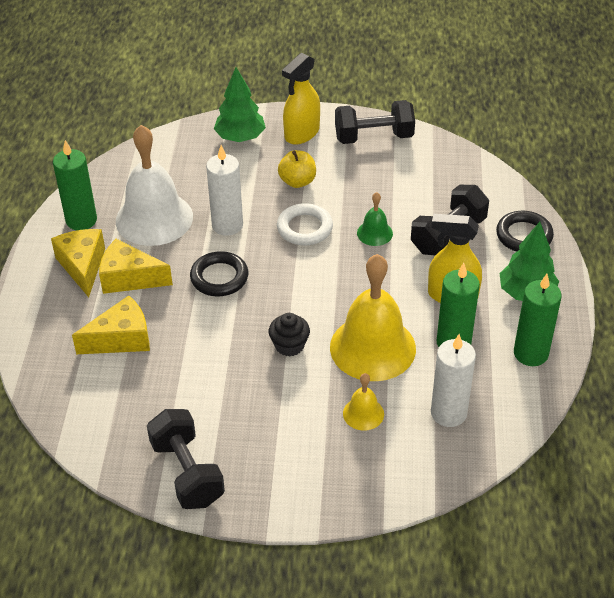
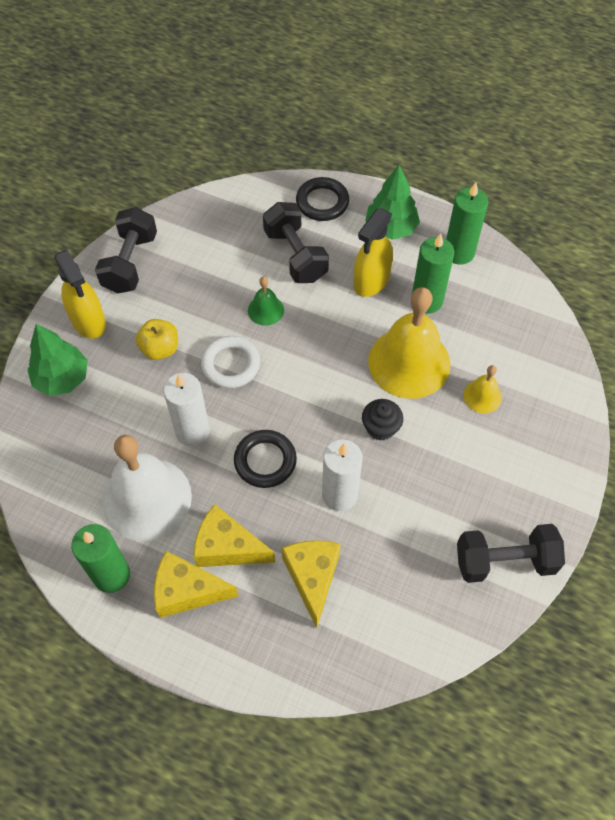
camera: 70 degrees left, 15 degrees up
yellow cheese [99,239,173,294] -> yellow cheese turned 75 degrees clockwise [193,504,275,567]
white candle [431,334,476,427] -> white candle moved to [322,440,362,511]

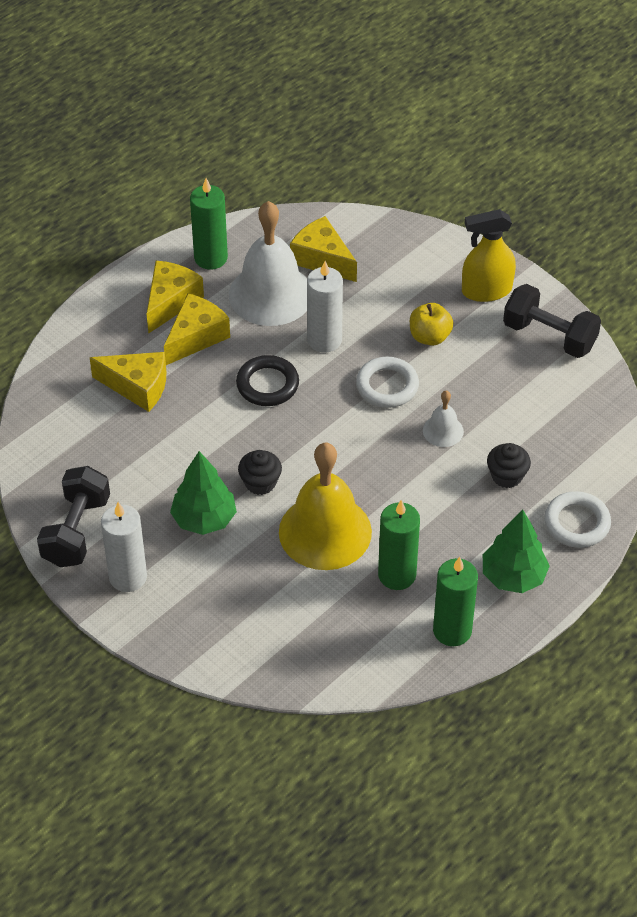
camera: 110 degrees right, 10 degrees down
green tree [28,324,88,396] -> green tree moved to [170,451,237,535]
green bell [248,276,284,326] -> white bell [423,391,464,447]
black dumbbell [263,202,329,283] -> black cupcake [487,443,531,488]
black ring [296,177,349,221] -> white ring [544,491,611,548]
white candle [322,440,362,511] -> white candle moved to [101,502,147,592]
yellow spray bottle [354,208,393,297] -> none
yellow bell [463,365,502,413] -> none
none -> yellow cheese [290,216,357,282]

